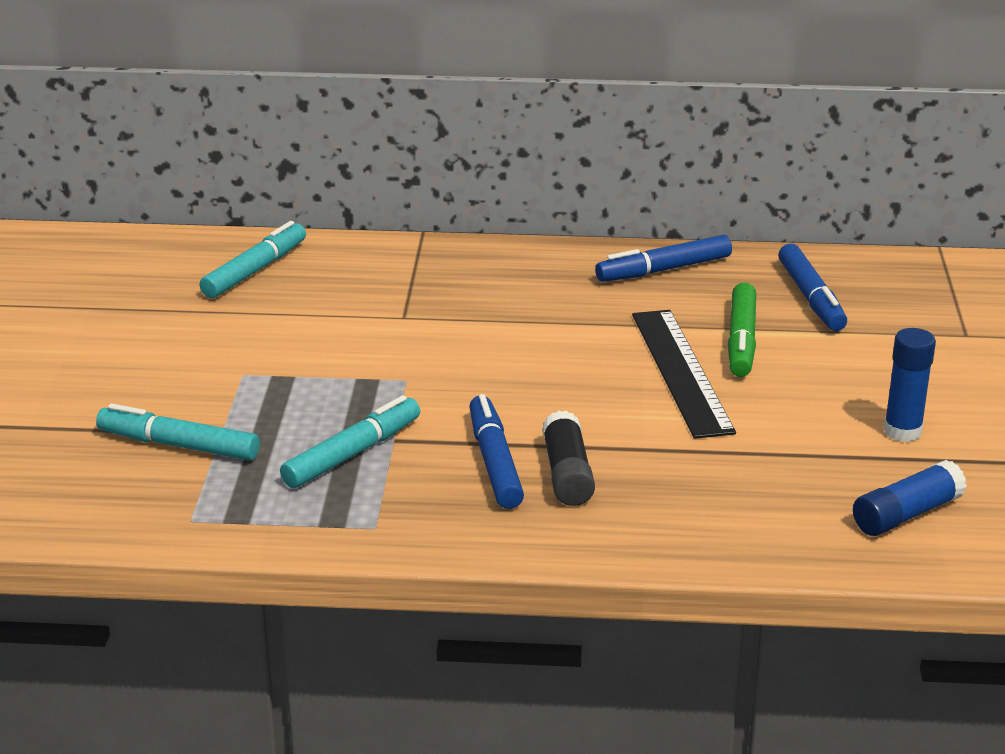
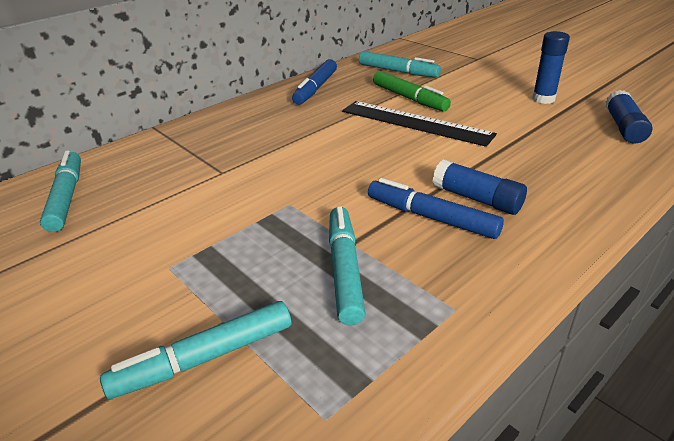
camera: 45 degrees left, 5 degrees up
black glue stick [542,411,595,506] -> blue glue stick [432,160,527,215]
blue marker [778,244,847,331] -> turquoise marker [359,51,441,77]

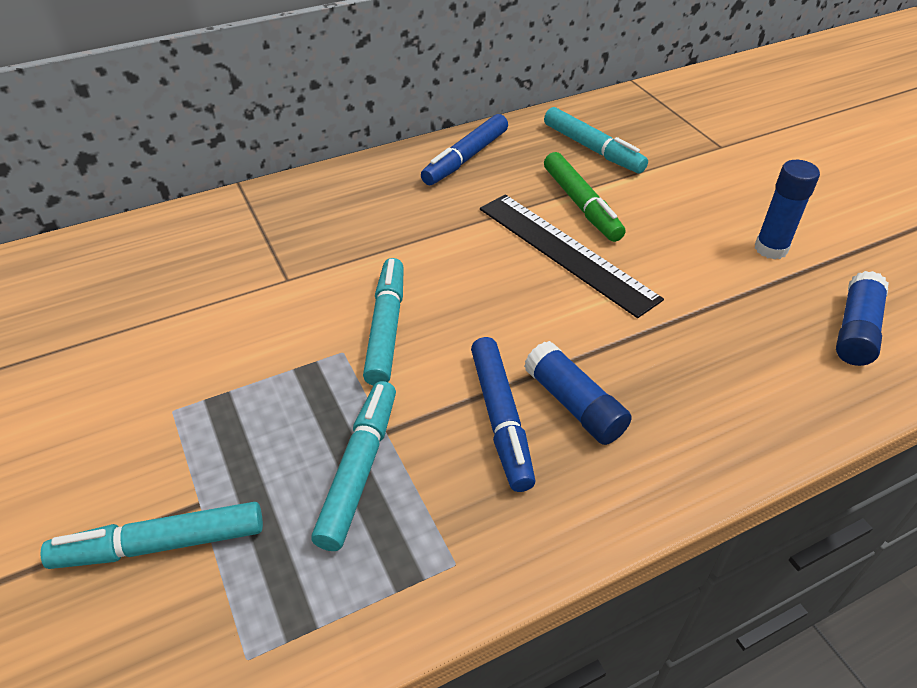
camera: 15 degrees right, 10 degrees up
turquoise marker [40,150,81,232] -> turquoise marker moved to [363,258,404,386]
blue marker [368,178,504,239] -> blue marker turned 150 degrees counterclockwise [471,337,536,492]

